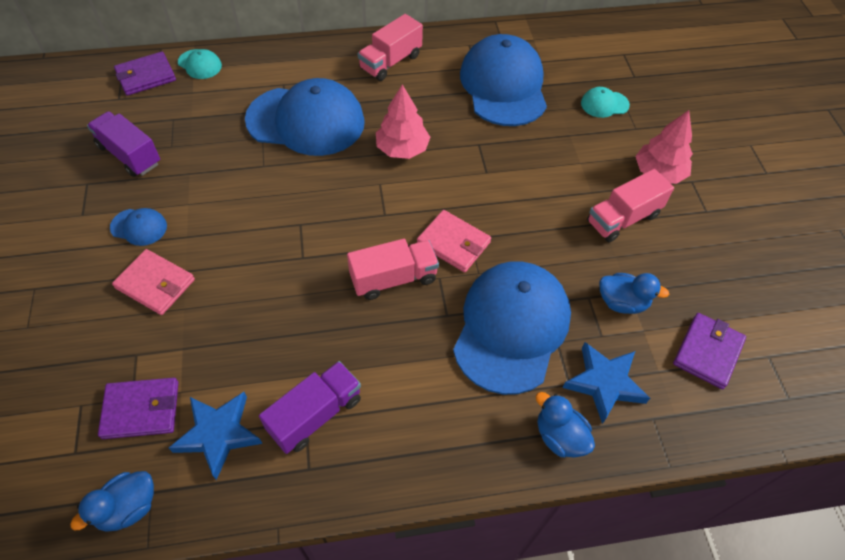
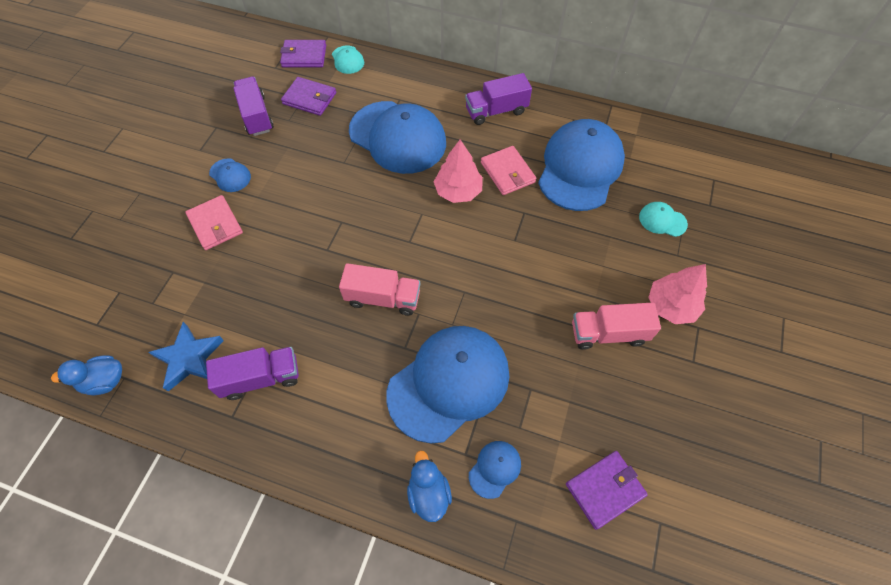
camera: 30 degrees right, 5 degrees up
purple wallet [98,378,178,439] -> purple wallet moved to [281,77,336,116]
pink truck [358,14,423,81] -> purple truck [465,73,532,125]
pink wallet [417,210,491,273] -> pink wallet moved to [481,146,536,195]
blue star [563,342,650,424] -> blue cap [469,441,521,499]
blue duck [599,273,669,314] -> none

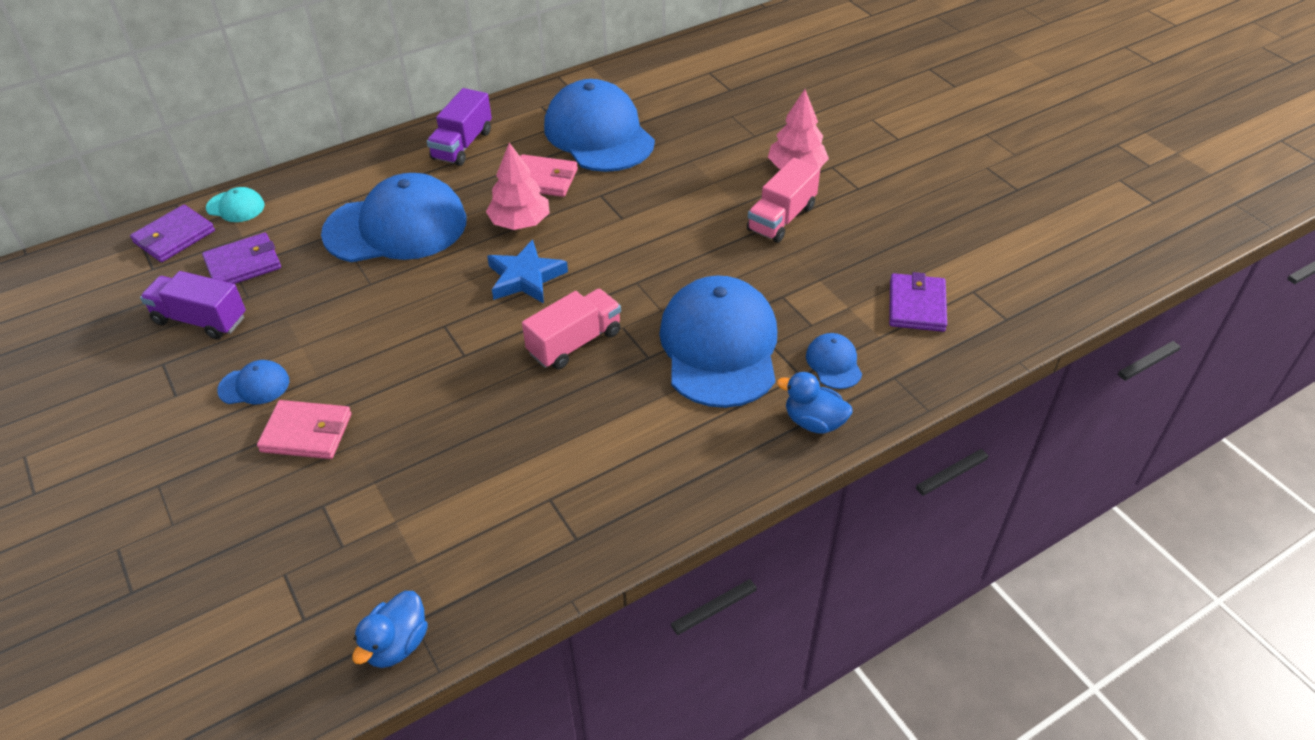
camera: 50 degrees left, 15 degrees down
blue star [148,322,224,392] -> blue star moved to [487,240,568,304]
purple truck [206,347,299,400] -> none
turquoise cap [639,202,688,237] -> none

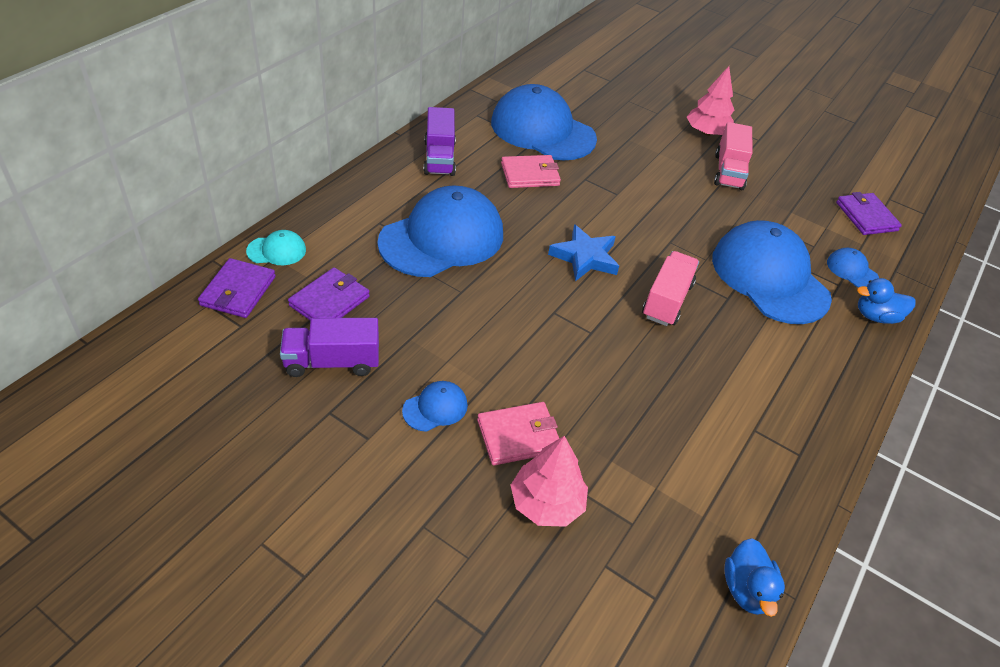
camera: 30 degrees left, 0 degrees up
pink tree [486,143,550,230] -> pink tree moved to [511,436,588,527]

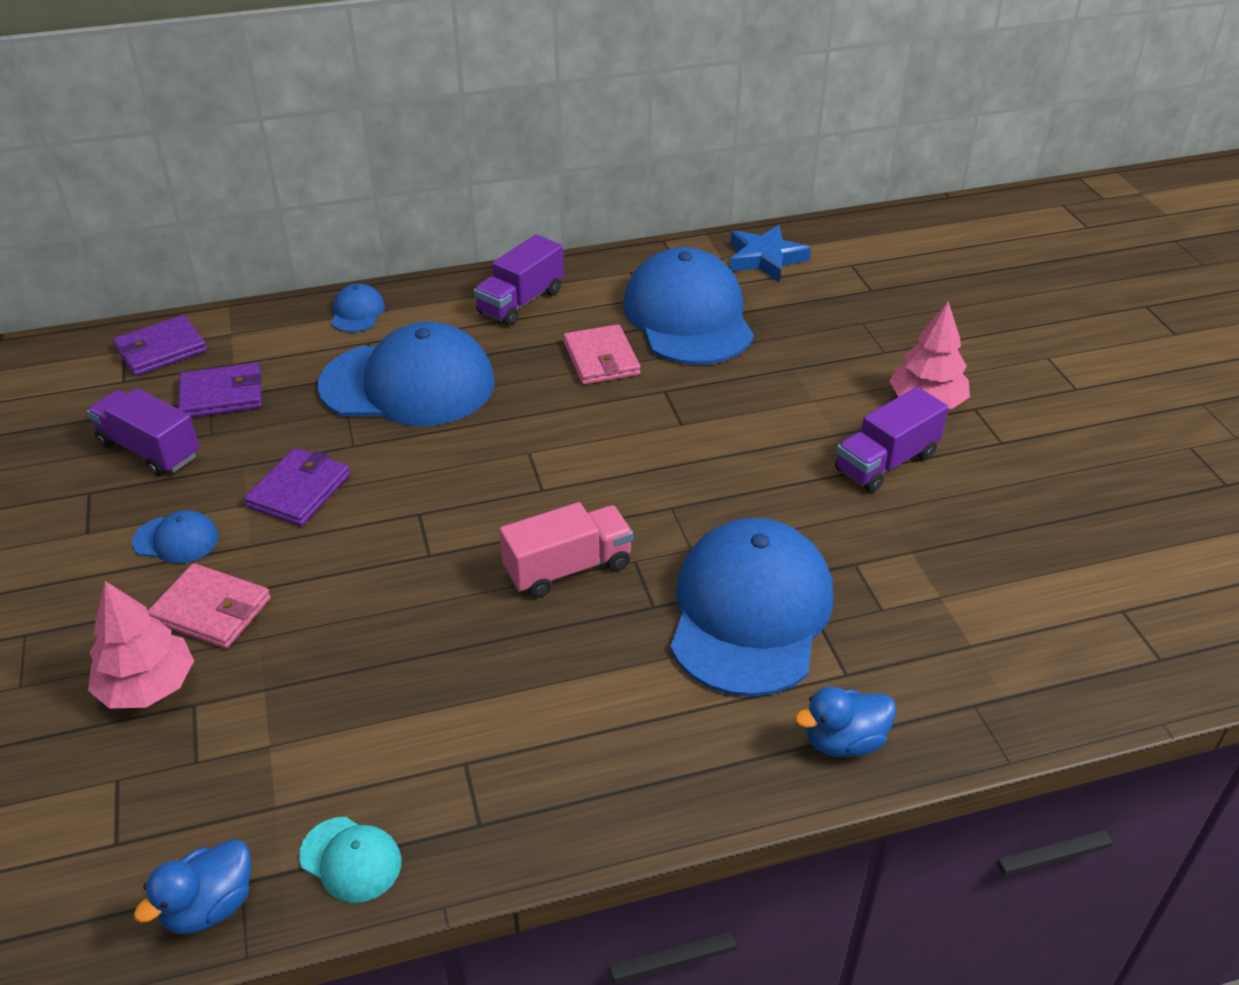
camera: 45 degrees right, 5 degrees down
turquoise cap [246,230,306,265] -> turquoise cap moved to [299,817,402,903]
pink wallet [501,155,561,188] -> pink wallet turned 45 degrees clockwise [563,324,641,385]
blue star [548,224,619,281] -> blue star moved to [730,225,811,282]
pink truck [714,122,753,190] -> purple truck [835,387,949,493]
blue cap [827,248,879,287] -> blue cap moved to [331,283,385,332]
purple wallet [836,192,902,235] -> purple wallet moved to [244,448,350,526]
blue duck [857,278,916,324] -> blue duck turned 60 degrees counterclockwise [795,686,896,757]

